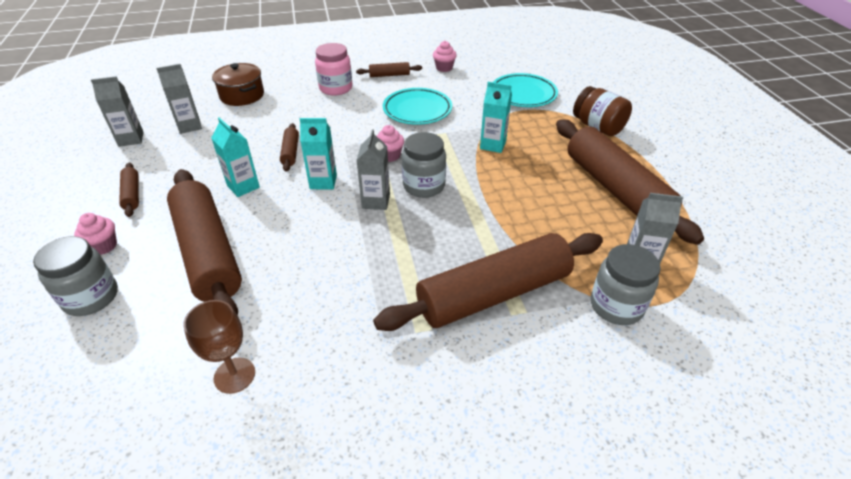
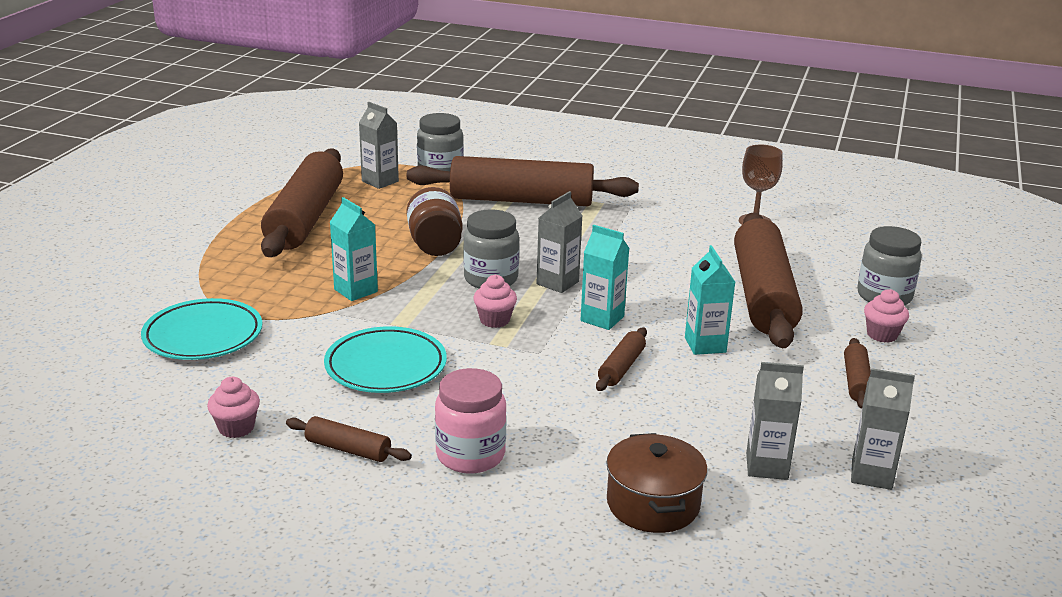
camera: 150 degrees left, 15 degrees down
brown jar [573,86,632,136] -> brown jar moved to [407,187,463,256]

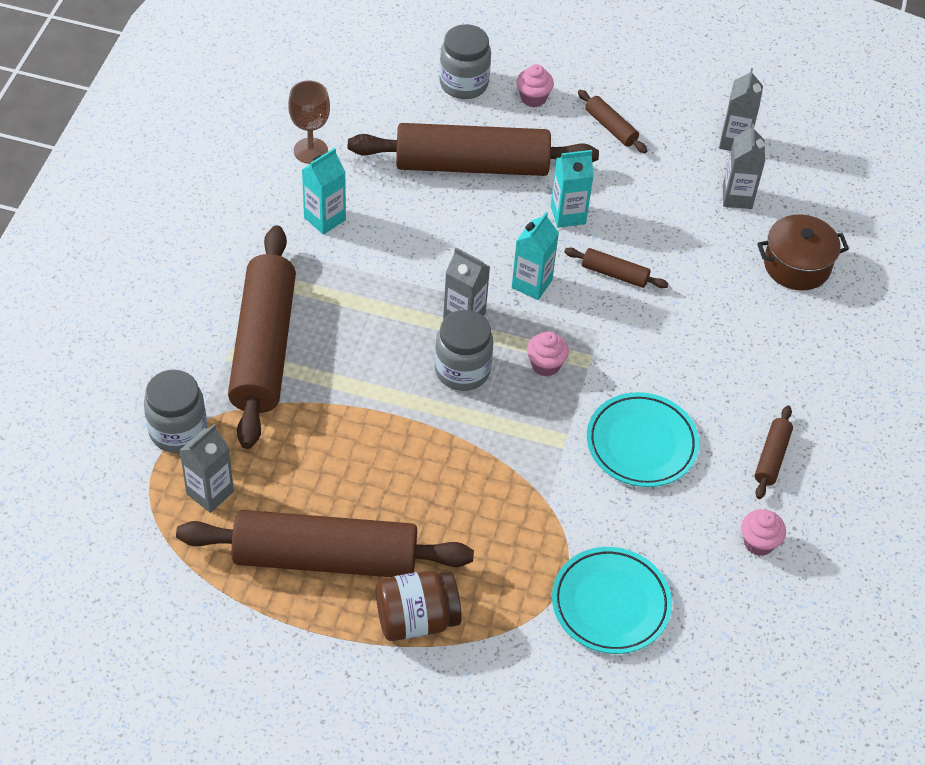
camera: 95 degrees left, 25 degrees up
turquoise carton [330,197,378,301] -> turquoise carton moved to [302,148,346,235]
brown jar [407,187,463,256] -> brown jar moved to [376,570,462,641]
pink jar [435,368,506,473] -> none
brown rolling pin [844,338,871,409] -> brown rolling pin turned 45 degrees clockwise [578,90,647,153]

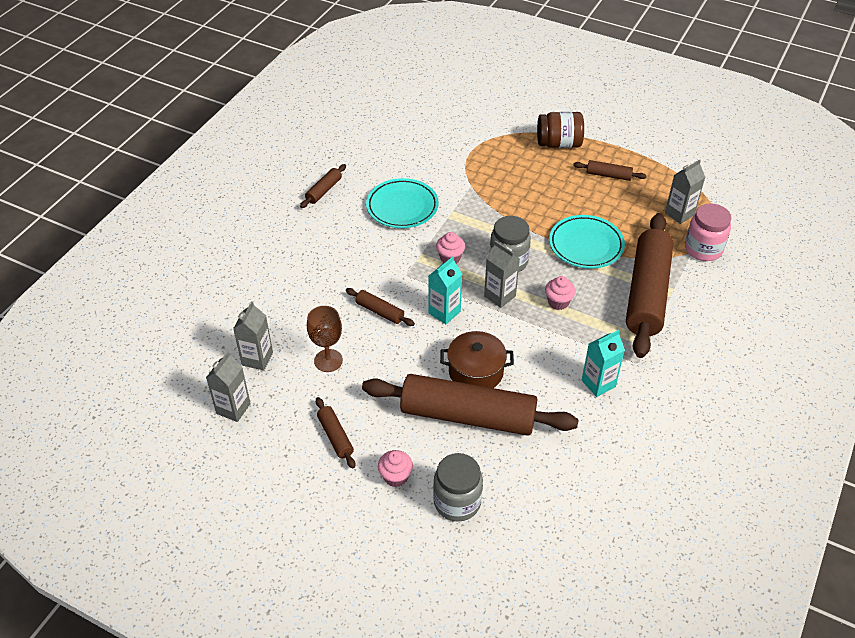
camera: 165 degrees left, 5 degrees down
grey jar [144,370,207,453] -> pink jar [685,203,731,261]
brown rolling pin [176,510,474,577] -> brown rolling pin [573,160,647,181], size x0.42
brown goblet [288,80,330,164] -> brown goblet moved to [307,306,343,372]
turquoise carton [551,150,594,228] -> none
turquoise plate [552,547,672,654] -> turquoise plate moved to [549,215,625,269]
pink cupcake [741,509,786,556] -> pink cupcake moved to [545,276,576,310]
brown pot [757,215,849,291] -> brown pot moved to [440,331,514,388]

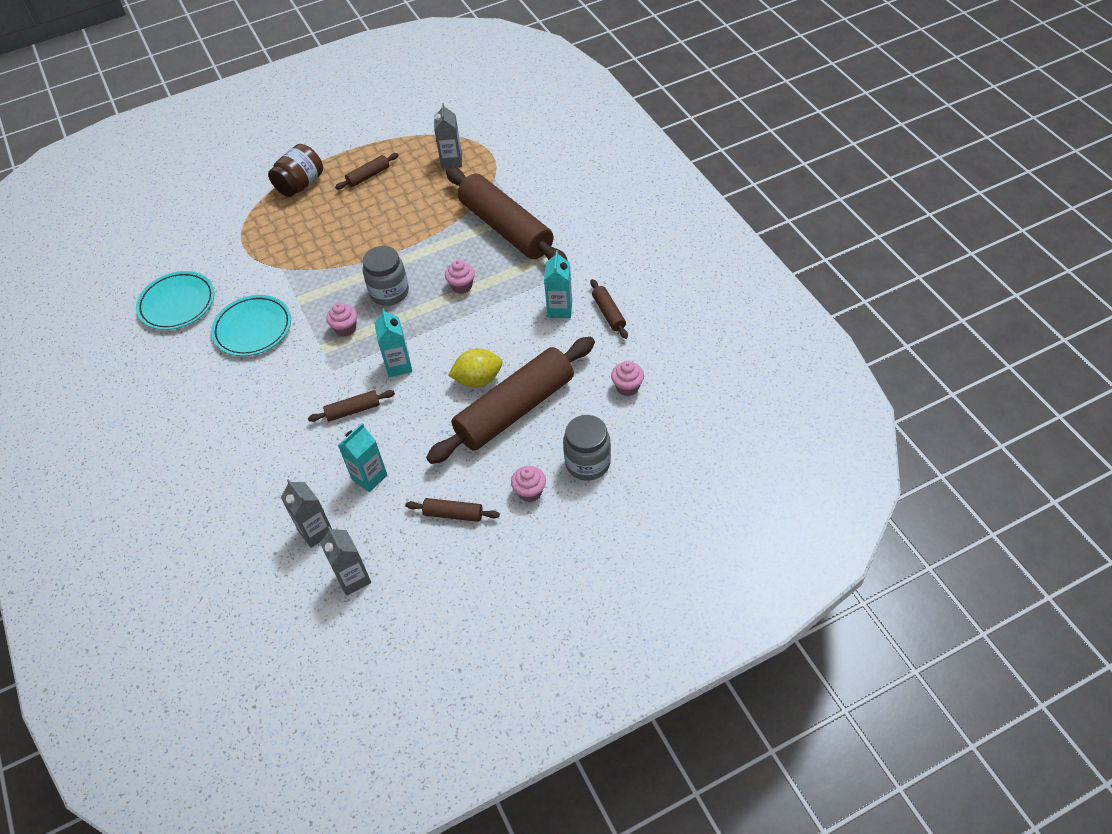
camera: 50 degrees left, 5 degrees up
brown rolling pin [300,164,346,208] -> brown rolling pin moved to [591,279,628,339]
brown goblet [307,306,343,372] -> turquoise carton [338,423,387,492]
brown pot [440,331,514,388] -> yellow lemon [448,348,502,387]
grey carton [484,241,520,308] -> none
turquoise plate [549,215,625,269] -> turquoise plate moved to [136,271,215,330]
pink jar [685,203,731,261] -> none
none -> pink cupcake [611,361,644,396]

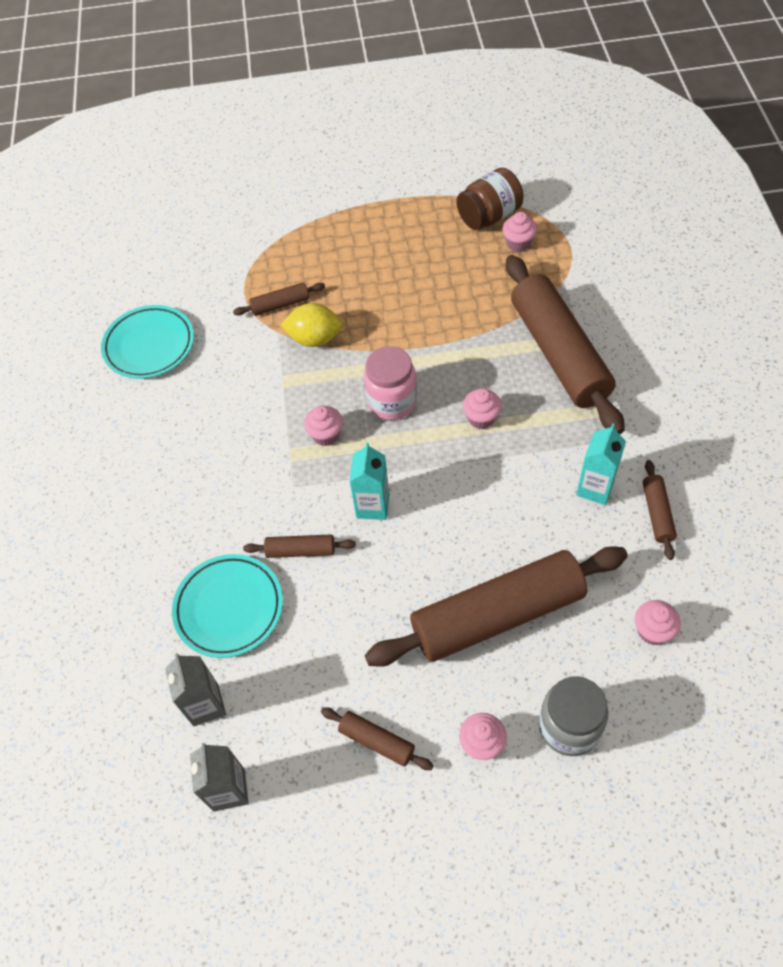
camera: 20 degrees right, 5 degrees up
turquoise plate [211,295,291,356] -> turquoise plate moved to [172,554,283,658]
brown jar [268,144,323,197] -> brown jar moved to [457,168,524,230]
brown rolling pin [335,153,399,190] -> brown rolling pin moved to [233,282,325,316]
turquoise carton [338,423,387,492] -> none
grey jar [362,246,409,306] -> pink jar [364,346,417,420]
grey carton [434,103,462,169] -> pink cupcake [502,212,537,252]
yellow lemon [448,348,502,387] -> yellow lemon moved to [280,303,342,347]

